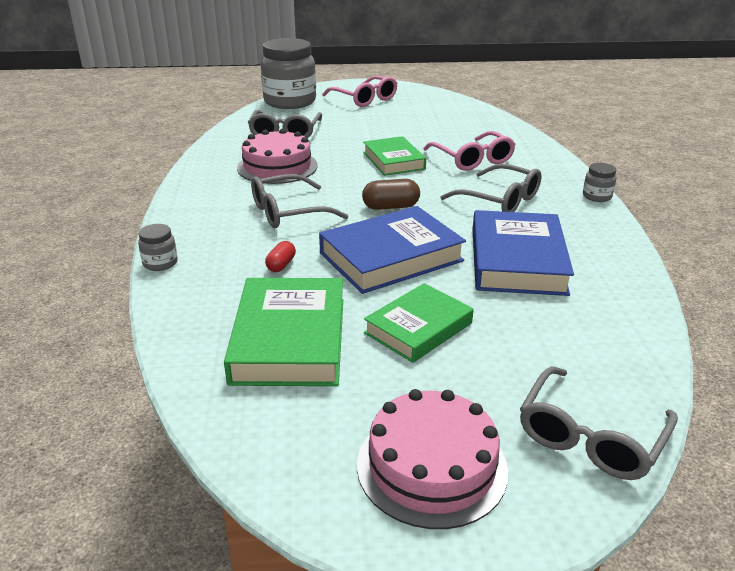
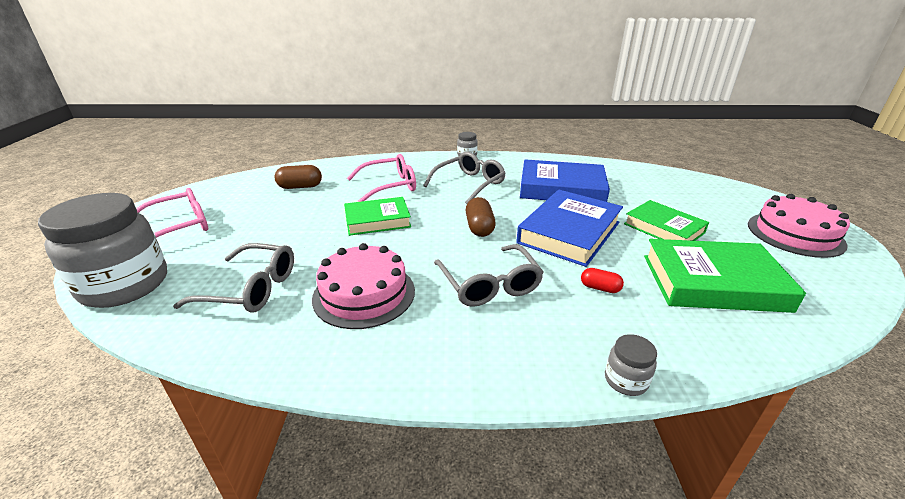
camera: 85 degrees left, 0 degrees up
blue book [319,206,466,294] -> blue book turned 60 degrees clockwise [516,190,623,267]
grey glasses [520,366,678,480] -> none
none -> brown capsule [274,165,322,189]

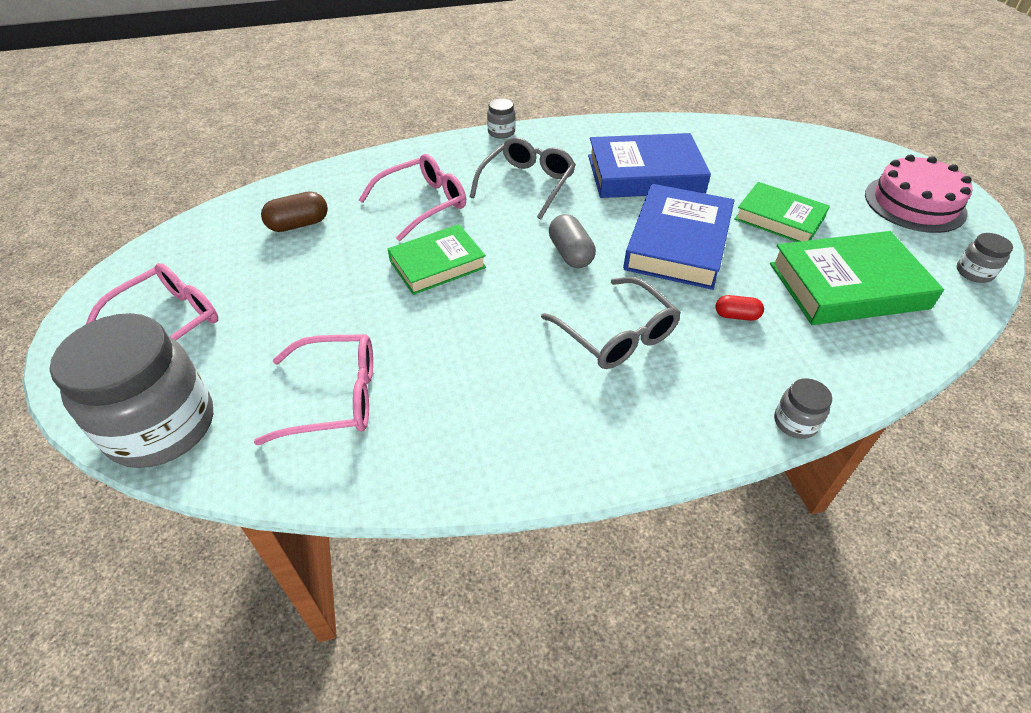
camera: 15 degrees left, 15 degrees up
grey glasses [173,243,294,312] -> pink glasses [254,334,373,445]
pink cake [312,243,415,329] -> none
brown capsule [466,197,496,237] -> grey capsule [549,214,596,268]
none -> grey jar [957,233,1013,283]

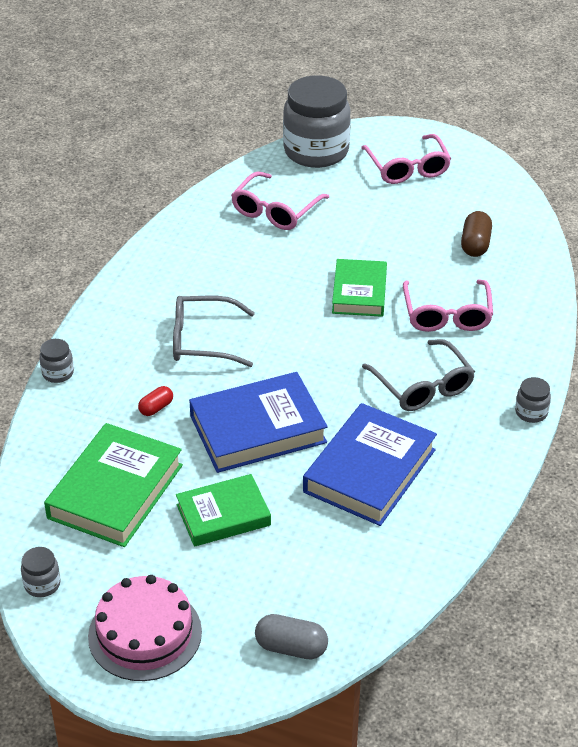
camera: 125 degrees right, 5 degrees down
grey capsule [549,214,596,268] -> grey capsule moved to [255,614,328,660]
blue book [623,184,735,290] -> blue book turned 75 degrees counterclockwise [189,372,328,473]

